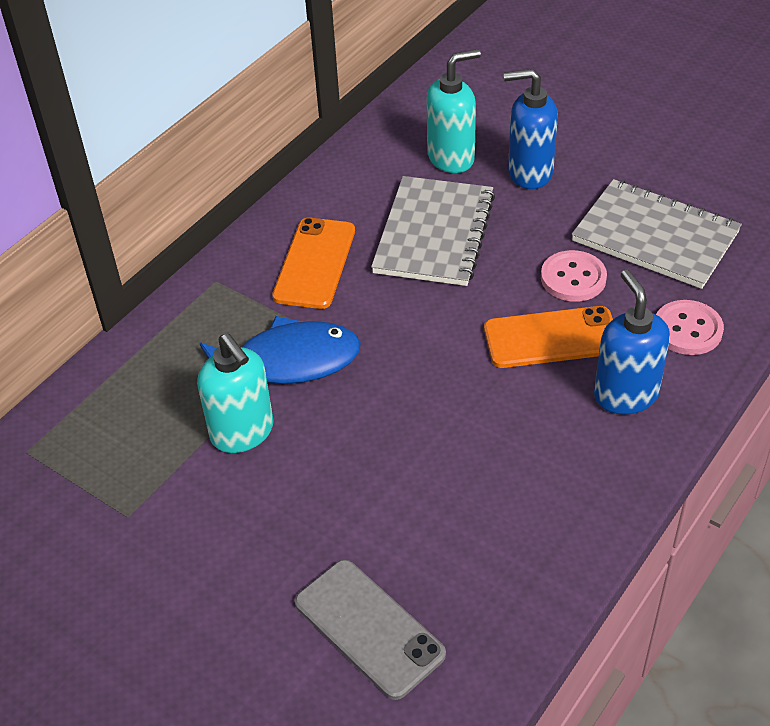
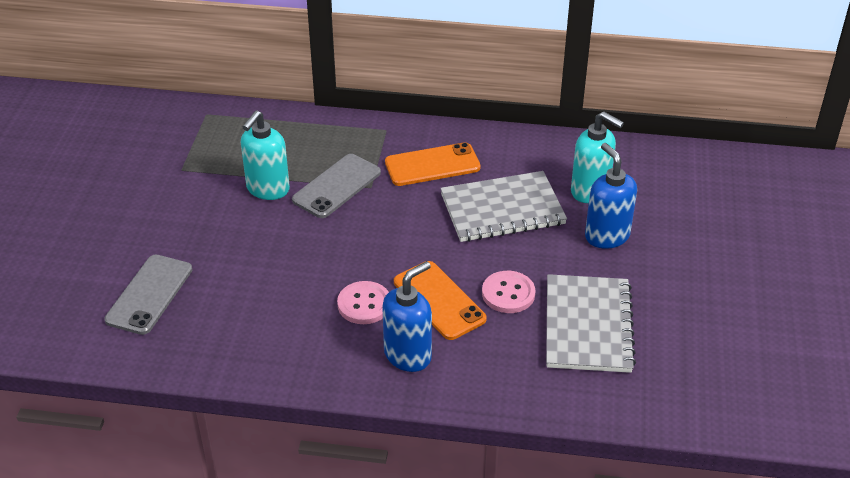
camera: 60 degrees right, 5 degrees down
blue fish [200,316,361,384] -> grey phone [292,154,381,218]
pink button [656,300,724,355] -> pink button moved to [337,281,389,324]

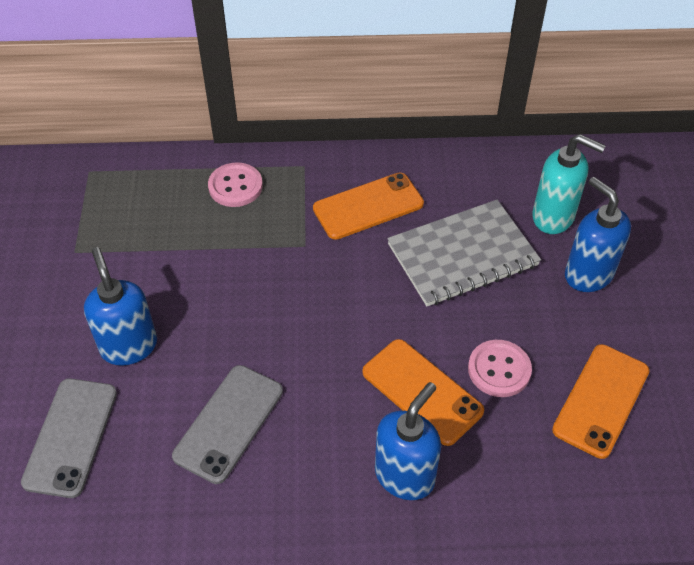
camera: 10 degrees left, 10 degrees up
turquoise soap dispenser [241,110,290,200] -> none
grey phone [292,154,381,218] -> grey phone moved to [172,365,283,484]
pink button [337,281,389,324] -> pink button moved to [208,162,263,207]
grey notebook [546,274,636,373] -> orange phone [552,344,650,459]
none -> blue soap dispenser [84,247,157,366]

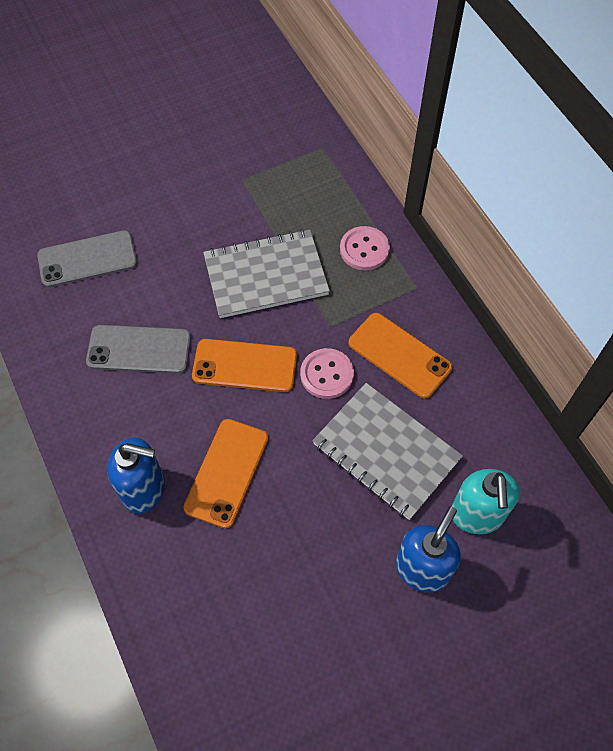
camera: 65 degrees right, 10 degrees up
blue soap dispenser [84,247,157,366] -> none
pink button [468,340,532,397] -> pink button moved to [300,348,354,399]
orange phone [552,344,650,459] -> orange phone moved to [192,339,297,392]
none -> grey notebook [203,229,330,318]

